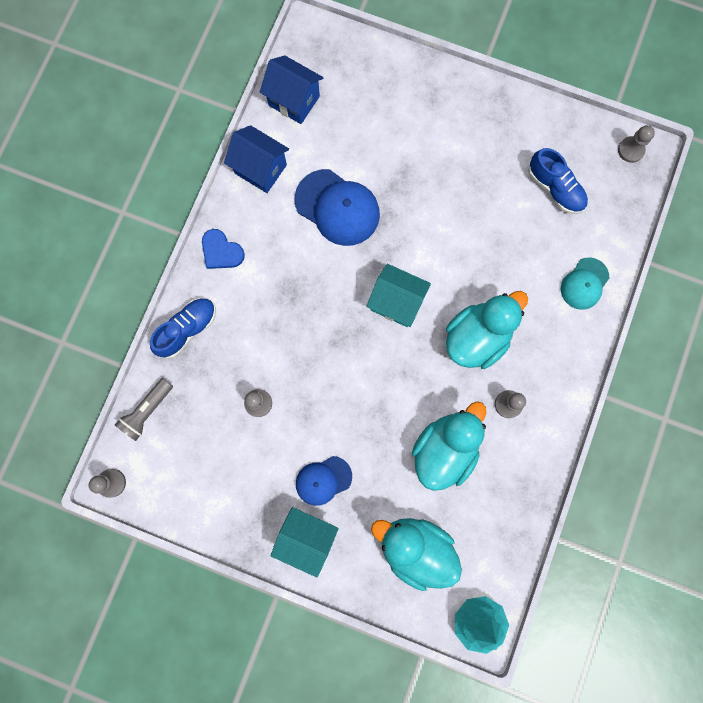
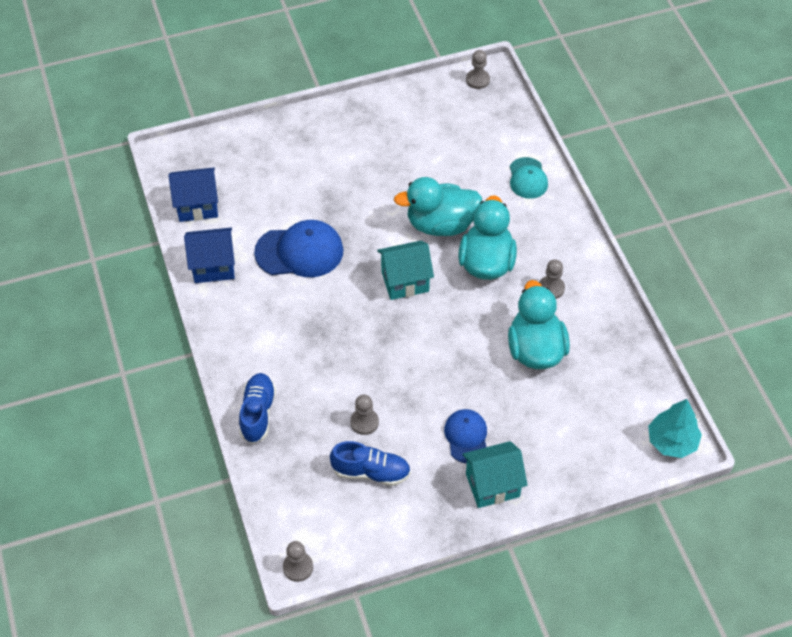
camera: 40 degrees left, 25 degrees down
grey flashlight [115,378,173,441] -> none
blue heart [202,229,245,269] -> none
blue cap [296,456,352,506] -> blue cap turned 150 degrees clockwise [444,409,487,463]
turquoise duck [371,518,462,591] -> turquoise duck moved to [394,177,482,236]
blue shoe [528,148,588,214] -> blue shoe moved to [330,441,411,486]

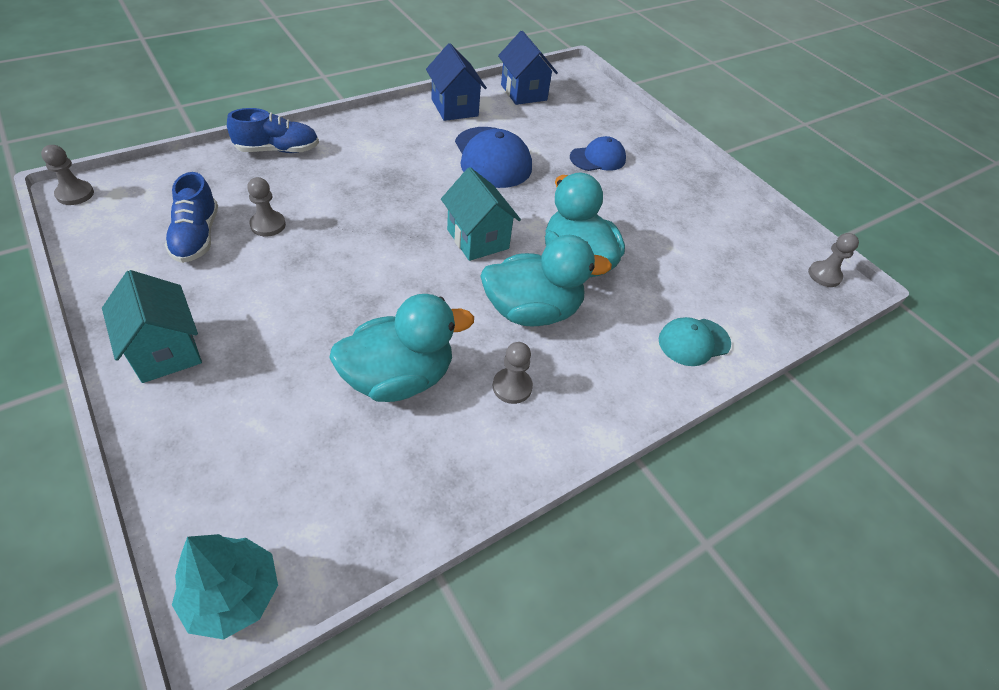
camera: 70 degrees right, 5 degrees down
blue cap [444,409,487,463] -> blue cap moved to [570,136,626,171]

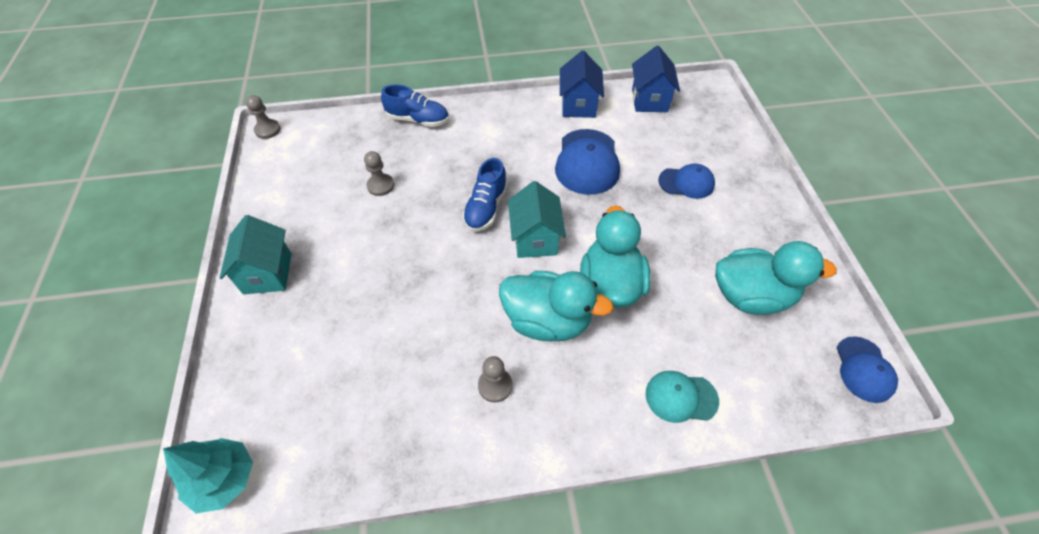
camera: 30 degrees right, 5 degrees up
blue shoe [165,172,218,263] -> blue shoe moved to [462,158,508,232]
turquoise duck [329,294,474,402] -> turquoise duck moved to [715,241,837,315]
grey pawn [808,233,859,287] -> blue cap [837,336,898,403]

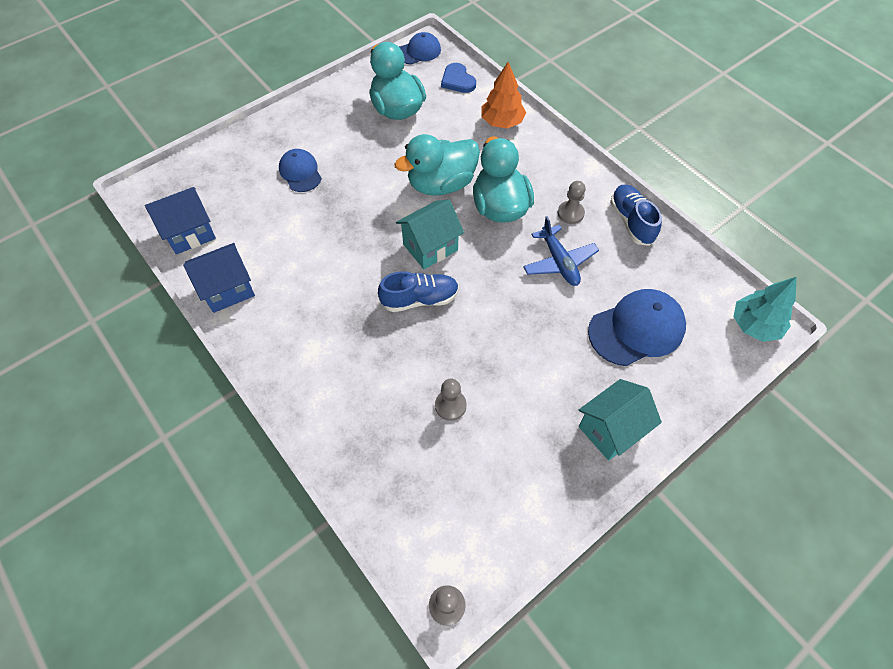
camera: 120 degrees left, 5 degrees up
blue shoe [381,84,449,127] -> blue shoe moved to [610,185,662,246]
blue cap [555,129,620,195] -> blue cap moved to [588,289,686,366]
turquoise cap [646,371,719,423] -> orange tree [482,62,526,129]
none -> blue heart [441,63,476,93]
none -> blue plane [523,216,599,286]

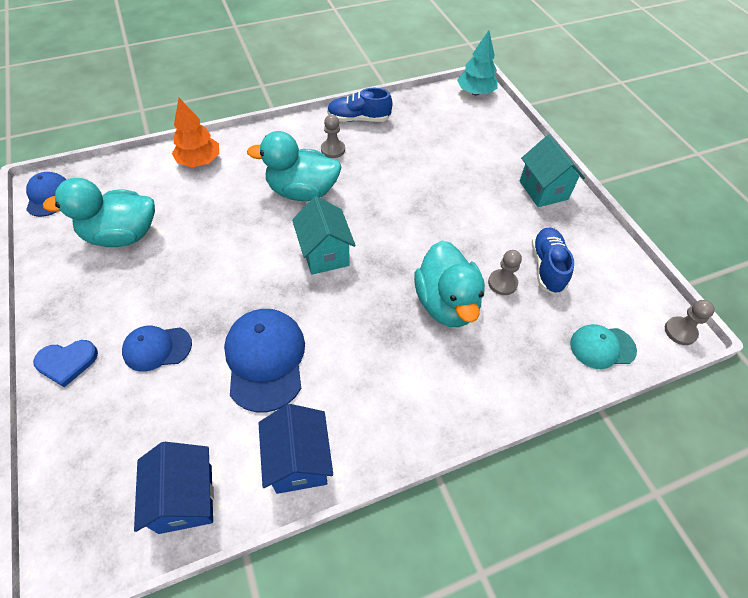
camera: 75 degrees left, 5 degrees down
blue shoe [378,271,459,312] -> blue shoe moved to [532,228,574,295]
turquoise duck [394,134,480,196] -> turquoise duck moved to [414,240,485,327]
blue heart [441,63,476,93] -> blue heart moved to [33,340,98,387]
blue plane [523,216,599,286] -> none
blue cap [588,289,686,366] -> blue cap moved to [224,309,305,412]
none -> turquoise cap [570,324,637,369]

